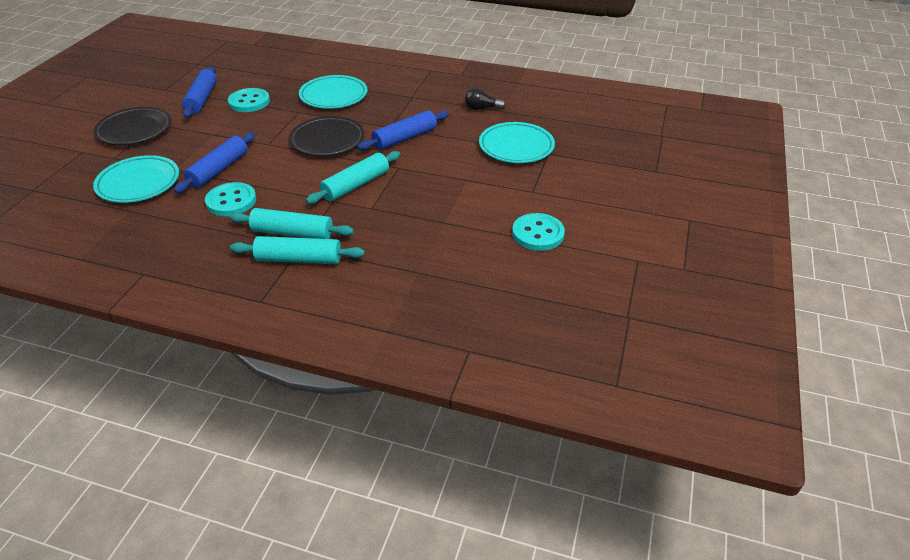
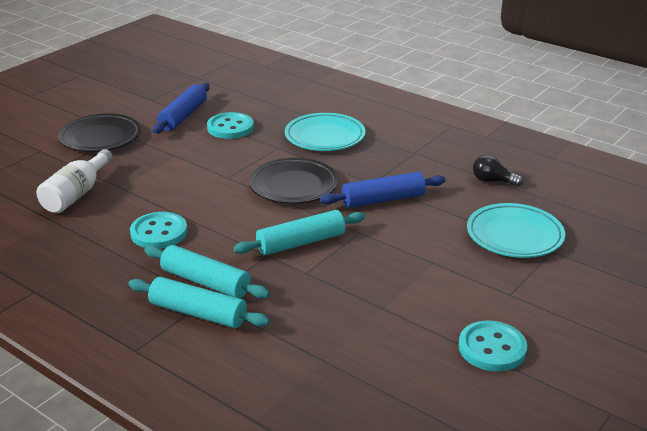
camera: 20 degrees right, 10 degrees down
turquoise plate [93,155,179,203] -> white bottle [37,149,113,213]
blue rolling pin [174,133,255,193] -> none

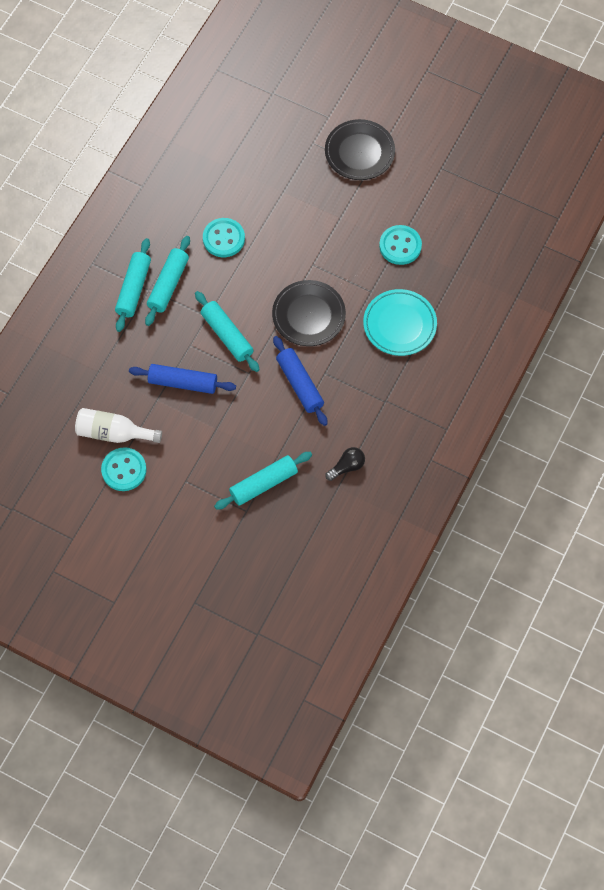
camera: 80 degrees right, 35 degrees up
white bottle [37,149,113,213] -> white bottle moved to [75,408,162,443]
blue rolling pin [153,83,210,134] -> blue rolling pin moved to [129,364,236,394]
turquoise plate [467,203,565,258] -> turquoise rolling pin [214,452,312,510]
black light bulb [473,155,523,186] -> black light bulb turned 45 degrees clockwise [326,447,365,481]

